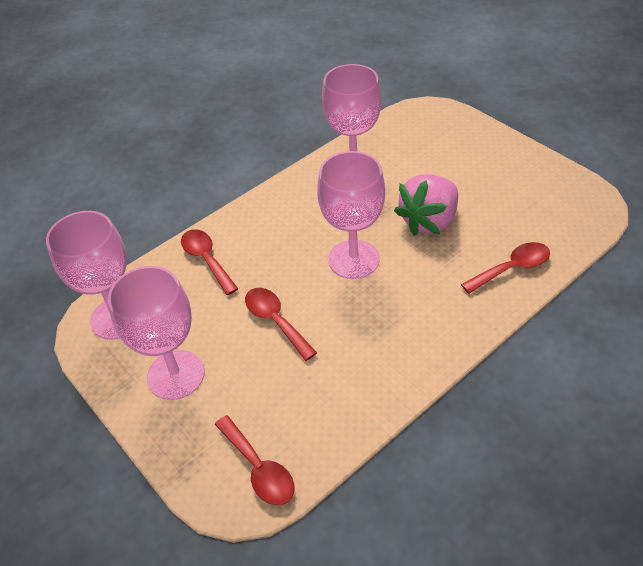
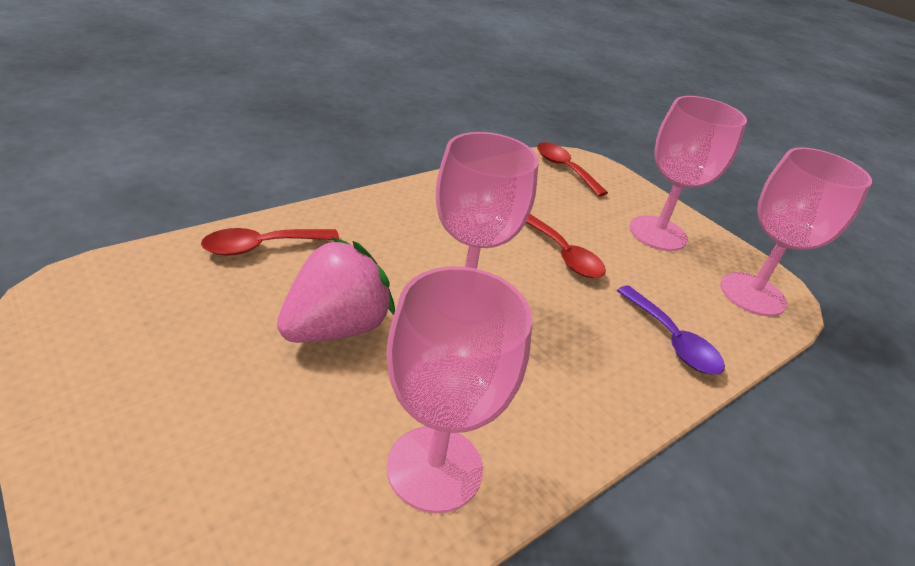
camera: 175 degrees right, 10 degrees down
red spoon [181,229,238,295] -> purple spoon [617,286,725,375]

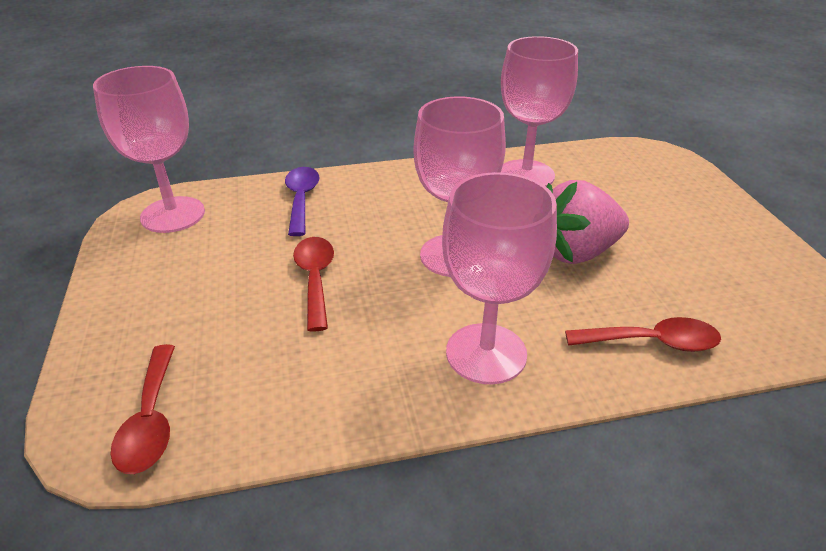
camera: 150 degrees left, 0 degrees up
pink goblet [629,96,747,251] -> pink goblet moved to [442,172,557,384]

